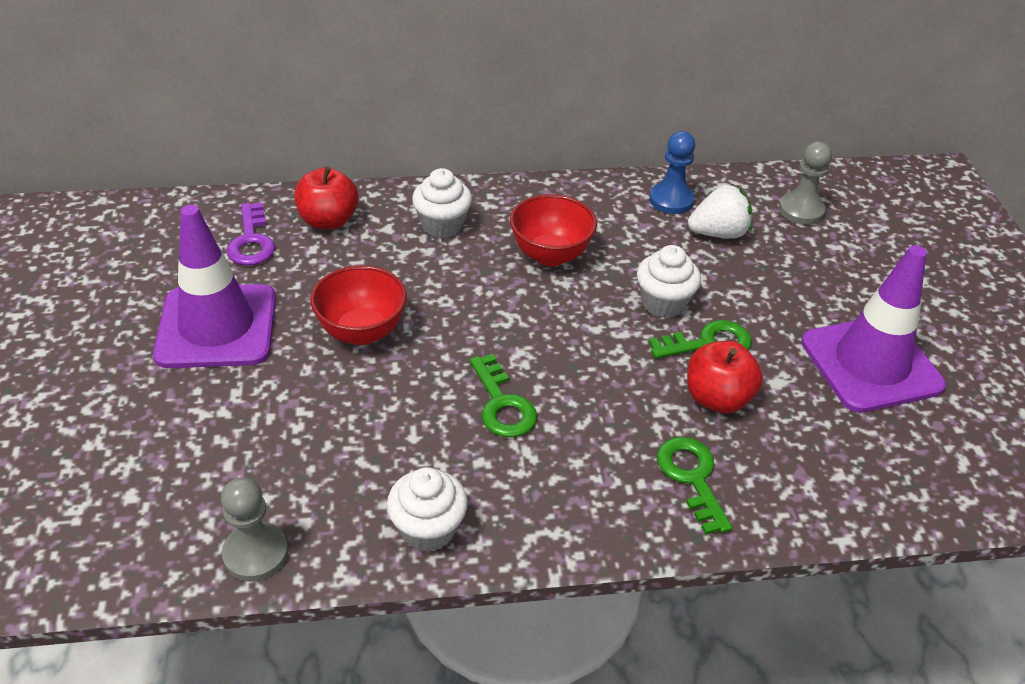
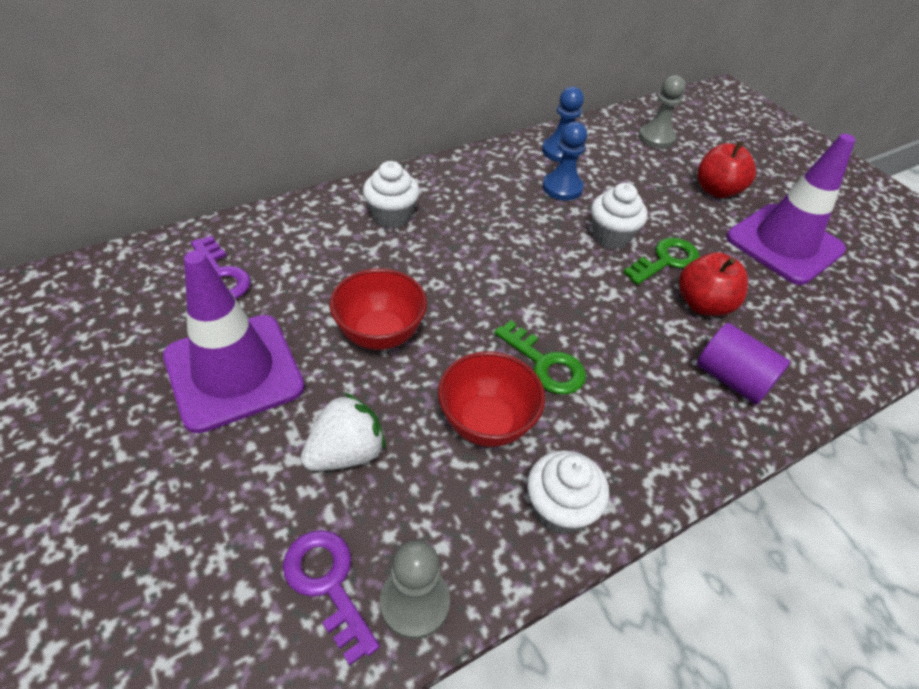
camera: 25 degrees left, 5 degrees up
red apple [294,166,358,230] -> red apple moved to [698,141,756,198]
red bowl [510,194,597,266] -> red bowl moved to [438,351,545,447]
green key [657,437,732,535] -> purple cylinder [697,323,790,405]
white strawberry [688,185,752,239] -> white strawberry moved to [301,392,386,471]
none -> purple key [283,530,380,665]
none -> blue pawn [543,122,587,201]

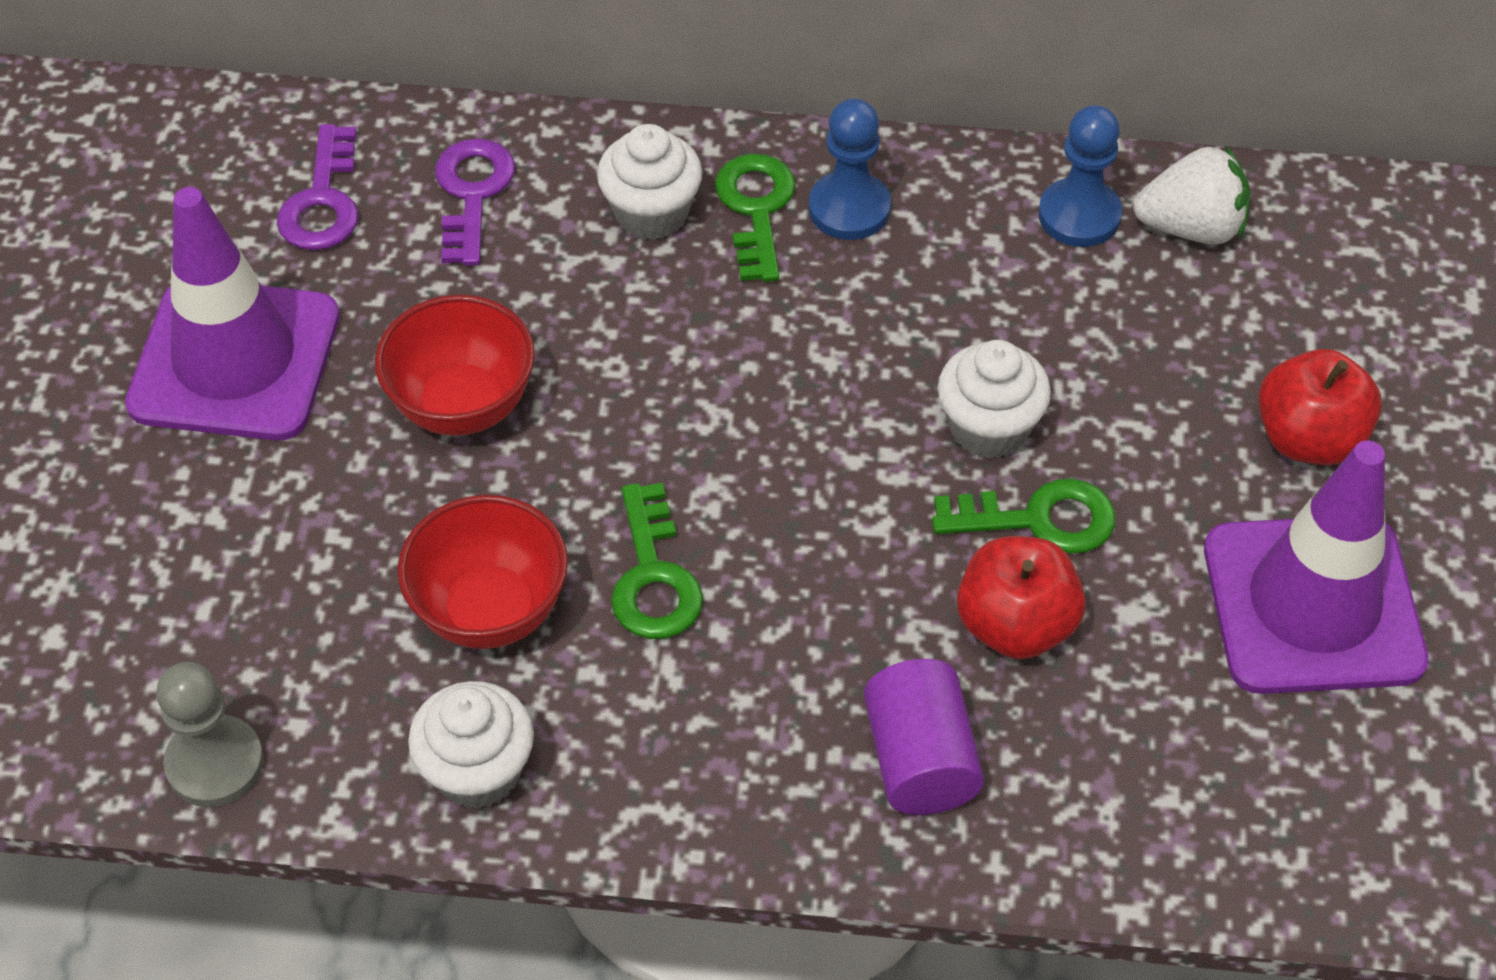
camera: 40 degrees right, 5 degrees up
purple key [283,530,380,665] -> purple key moved to [435,138,515,266]
white strawberry [301,392,386,471] -> white strawberry moved to [1133,145,1251,244]
blue pawn [543,122,587,201] -> blue pawn moved to [809,98,891,240]
grey pawn [638,75,686,149] -> none
none -> green key [715,154,796,282]

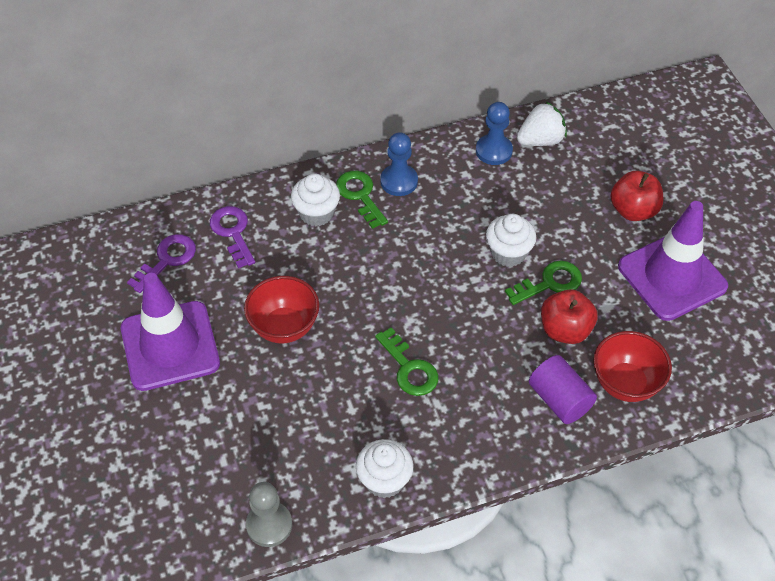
camera: 25 degrees left, 0 degrees up
purple key [277,124,359,250] -> purple key turned 120 degrees counterclockwise [127,234,196,293]
red bowl [398,495,568,649] -> red bowl moved to [593,331,672,402]

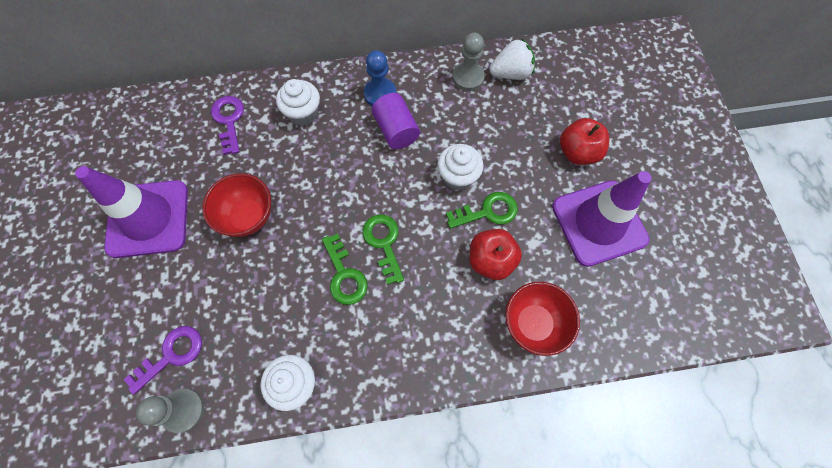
camera: 10 degrees right, 15 degrees up
purple key [127,234,196,293] -> purple key moved to [124,326,202,395]
green key [336,171,388,229] -> green key moved to [363,214,404,285]
blue pawn [476,102,513,165] -> grey pawn [452,33,485,91]
purple cylinder [529,355,597,424] -> purple cylinder moved to [372,93,420,149]

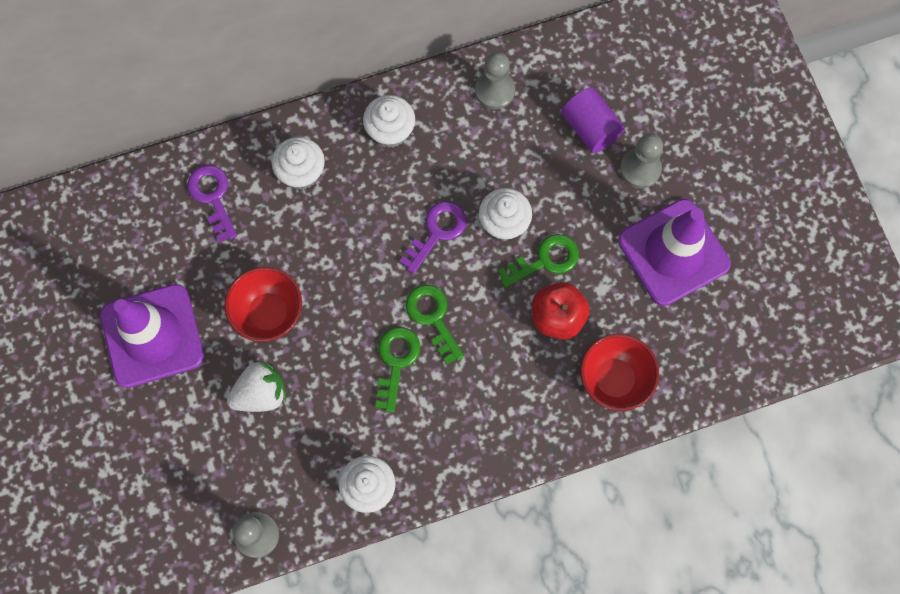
camera: 10 degrees left, 5 degrees up
purple key [124,326,202,395] -> purple key moved to [399,202,467,274]
green key [322,233,368,305] -> green key turned 135 degrees counterclockwise [375,327,421,412]
blue pawn [364,50,396,106] -> white cupcake [363,95,415,148]
purple cylinder [372,93,420,149] -> purple cylinder moved to [561,87,625,153]
white strawberry [489,38,535,80] -> white strawberry moved to [227,361,286,412]
red apple [560,118,609,165] -> grey pawn [620,133,663,188]

